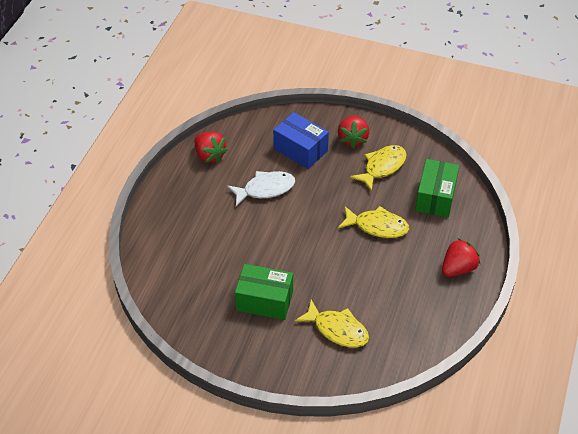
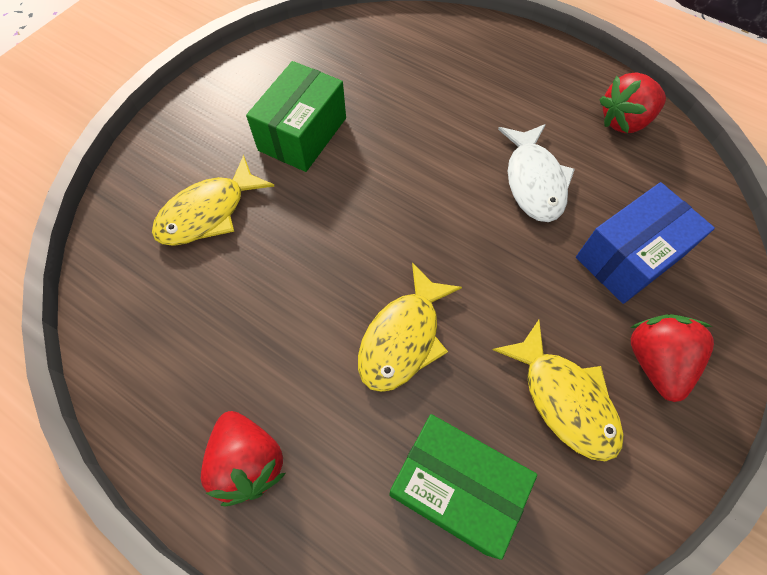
camera: 105 degrees right, 15 degrees up
red strawberry [338,116,369,148] -> red strawberry turned 75 degrees clockwise [630,314,714,402]

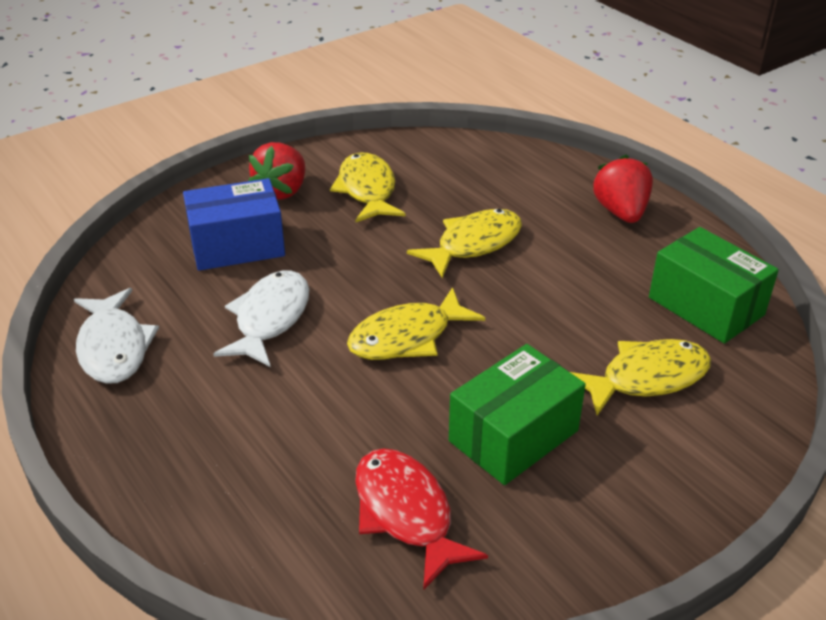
camera: 160 degrees left, 25 degrees down
green box [389,414,537,560] -> green box moved to [649,227,779,344]
red strawberry [599,72,666,133] -> white fish [74,288,159,384]
none -> yellow fish [347,287,485,360]
none -> red fish [355,448,488,590]

